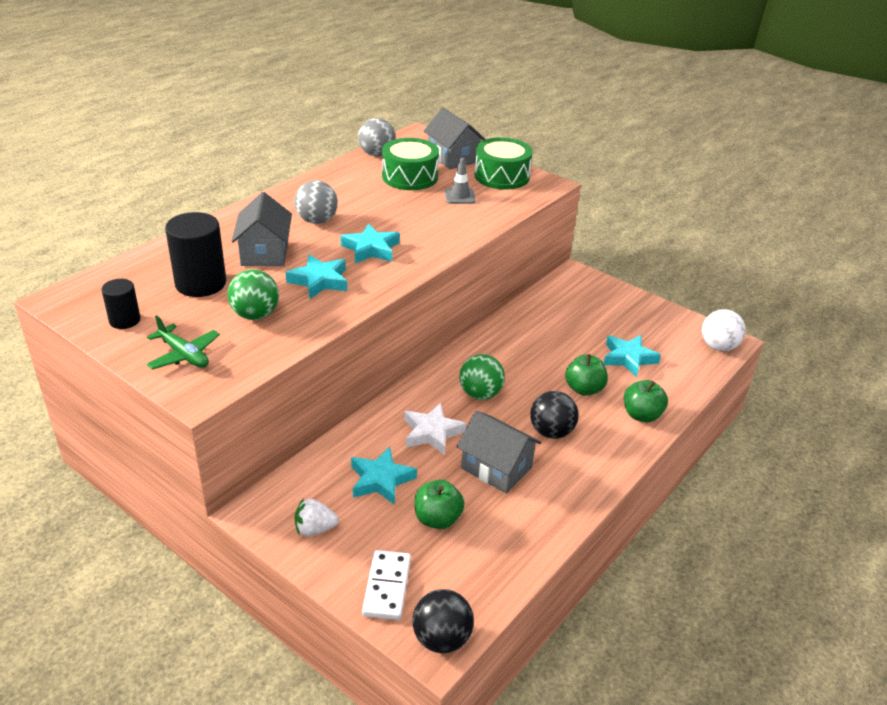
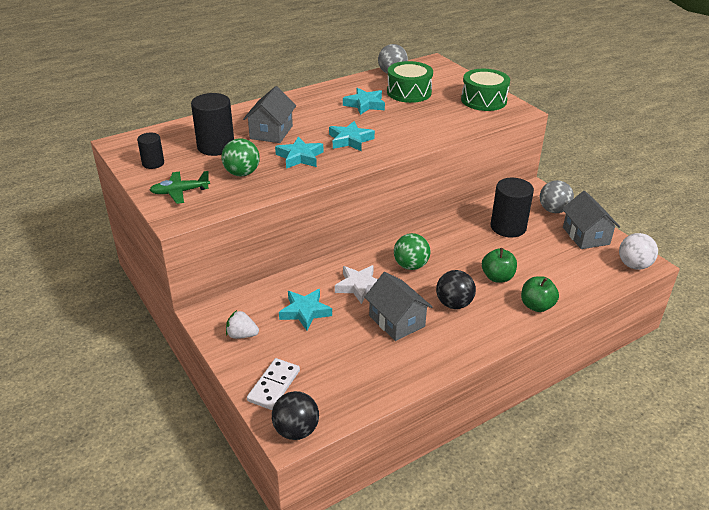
camera: 20 degrees right, 0 degrees up
green plane [146,315,220,370] -> green plane turned 105 degrees clockwise [150,171,210,204]
grey ball [294,181,338,224] -> grey ball moved to [540,180,574,213]
green apple [414,480,465,529] -> none
grey house [424,108,486,169] -> grey house moved to [562,191,620,249]
grey traffic cone [445,158,476,204] -> none
turquoise star [604,335,661,377] -> turquoise star moved to [343,88,385,115]
none -> black cylinder [491,178,534,238]

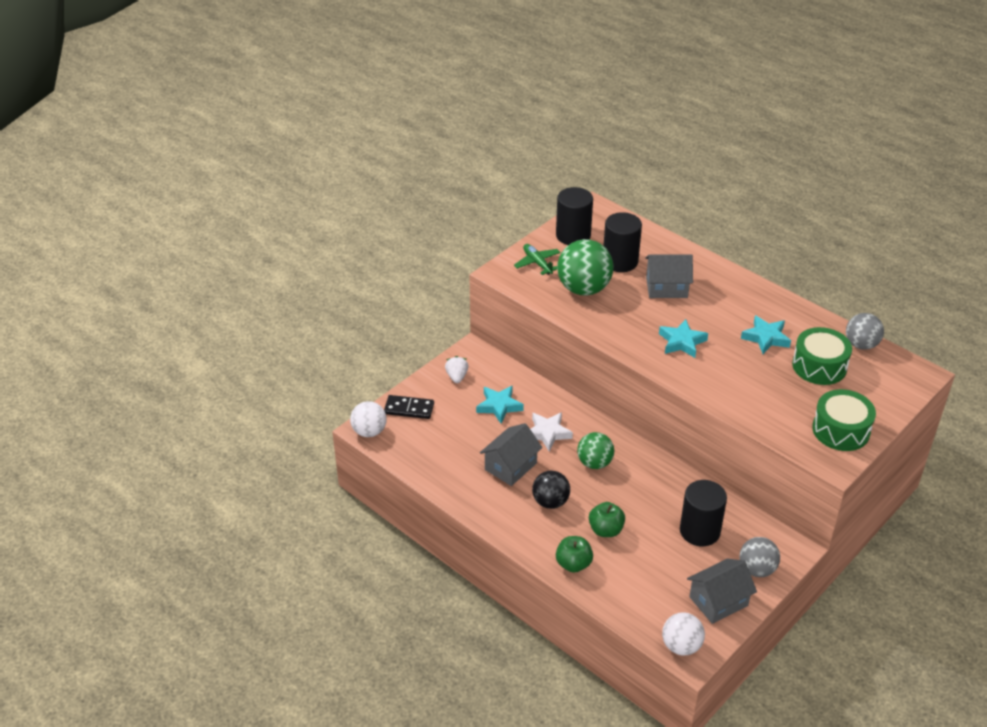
camera: 75 degrees right, 5 degrees up
black cylinder [137,133,164,169] -> black cylinder [556,187,593,245], size x1.77
green ball [221,138,260,176] -> green ball [557,239,614,296], size x1.59
white domino [247,358,300,410] -> black domino [384,395,434,419]
black ball [272,391,319,440] -> white ball [350,401,387,437]
turquoise star [275,137,323,169] -> none

